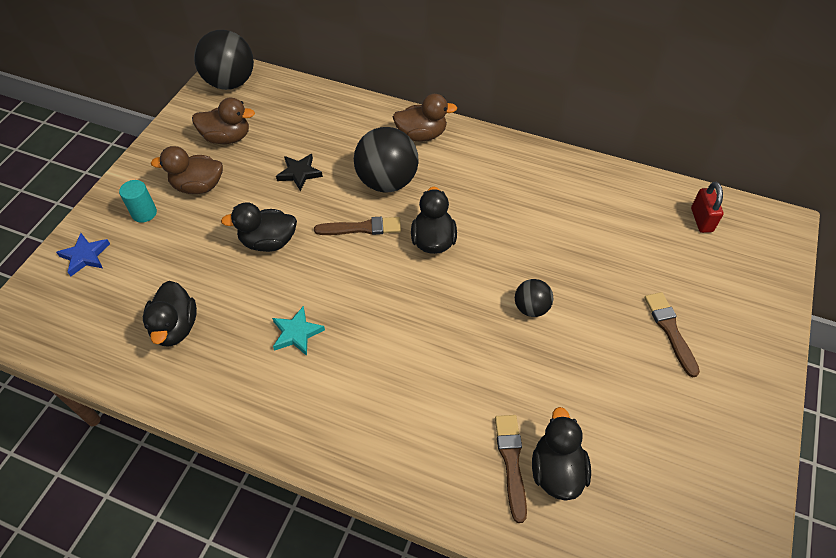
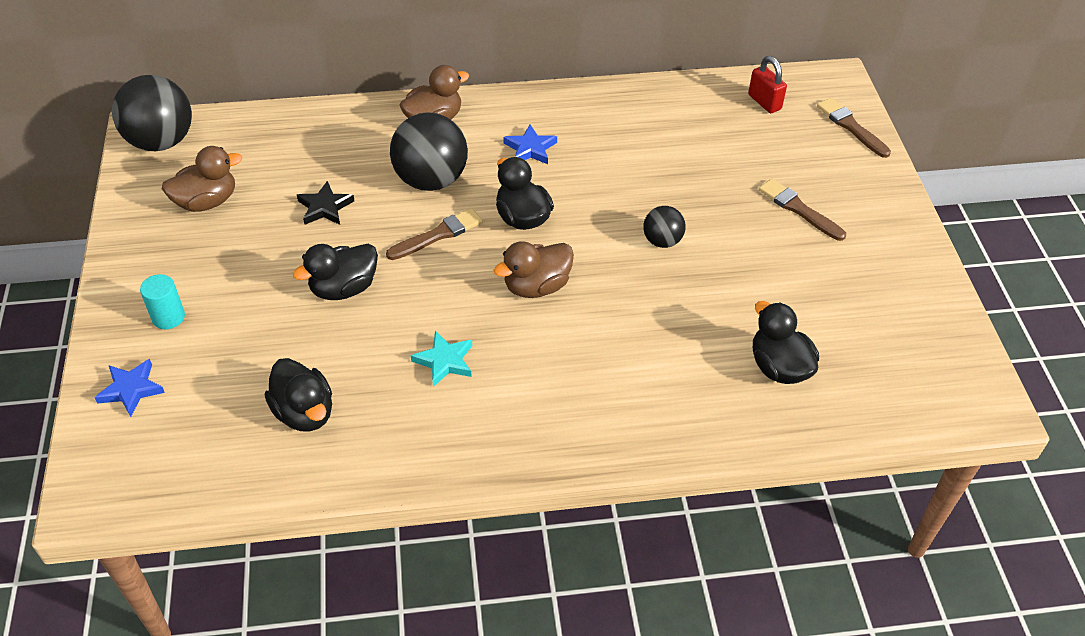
camera: 30 degrees left, 5 degrees down
brown duck [151,146,223,194] -> brown duck moved to [494,241,574,298]
brown brush [495,415,527,523] -> brown brush moved to [817,98,891,158]
none -> blue star [503,125,557,164]

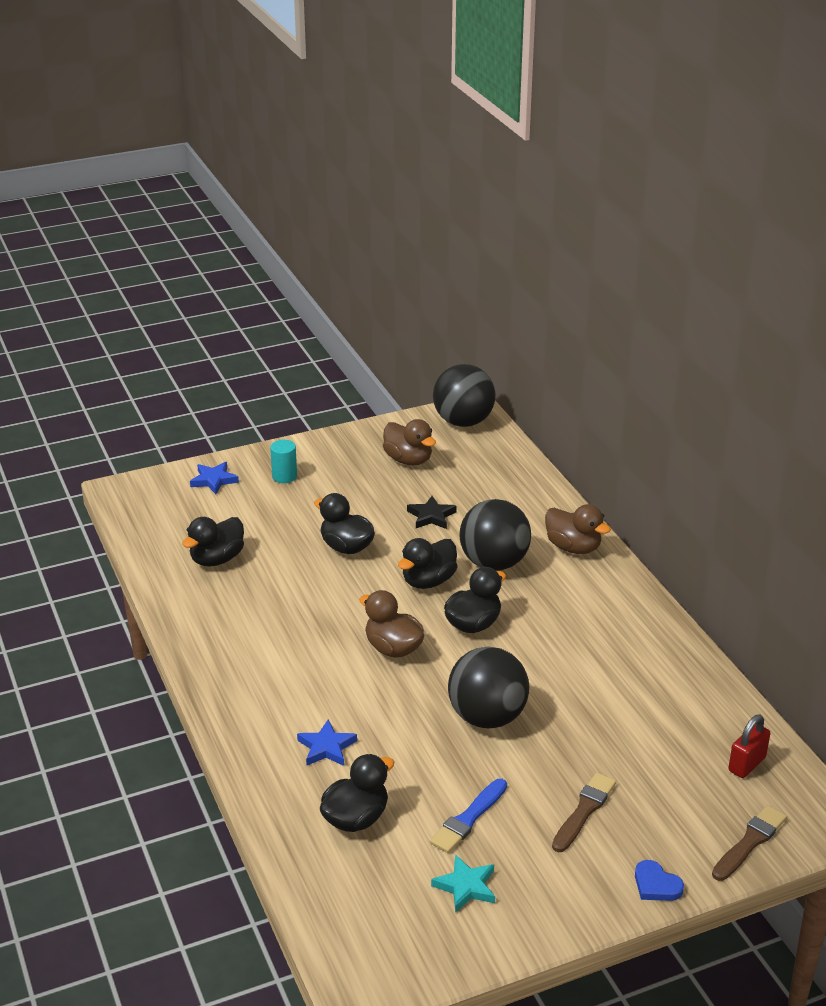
camera: 75 degrees right, 15 degrees down
brown brush [386,208,483,260] -> black duck [398,538,458,589]
turquoise star [411,331,472,387] -> turquoise star moved to [431,854,495,913]
blue star [503,125,557,164] -> blue star moved to [297,720,357,766]
black ball [643,206,686,248] -> black ball [448,646,529,729], size x1.91
none -> blue brush [430,779,507,853]
none -> blue heart [635,860,684,901]

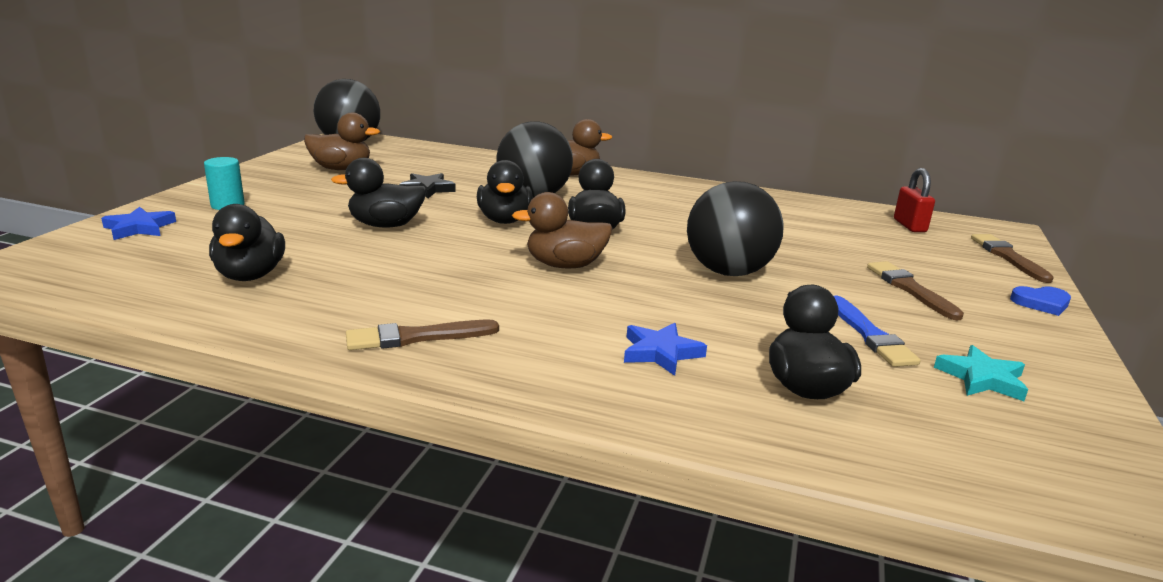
camera: 50 degrees left, 10 degrees down
none -> brown brush [346,320,499,350]

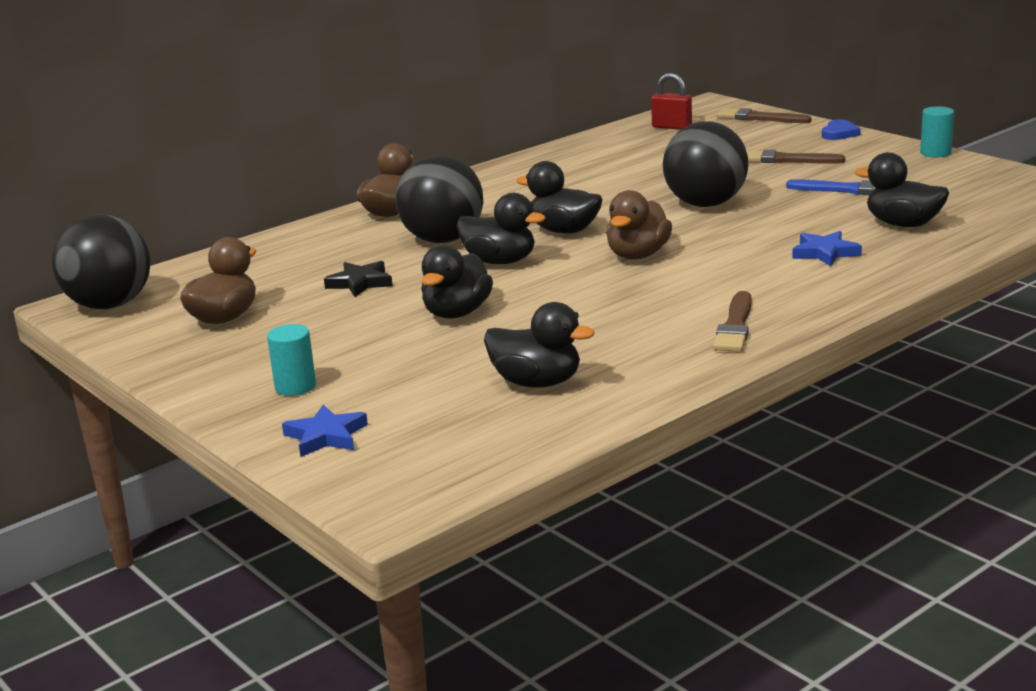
camera: 55 degrees left, 0 degrees up
turquoise star [934,345,1028,401] -> none
none -> turquoise cylinder [920,106,954,157]

